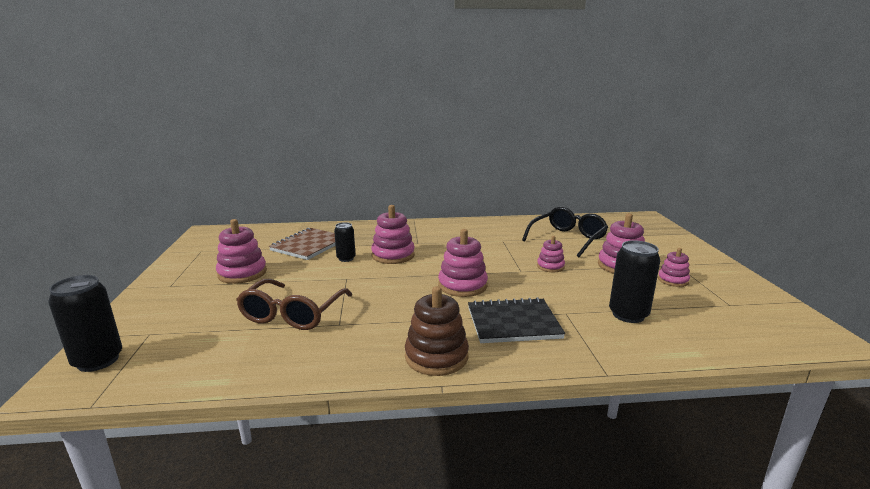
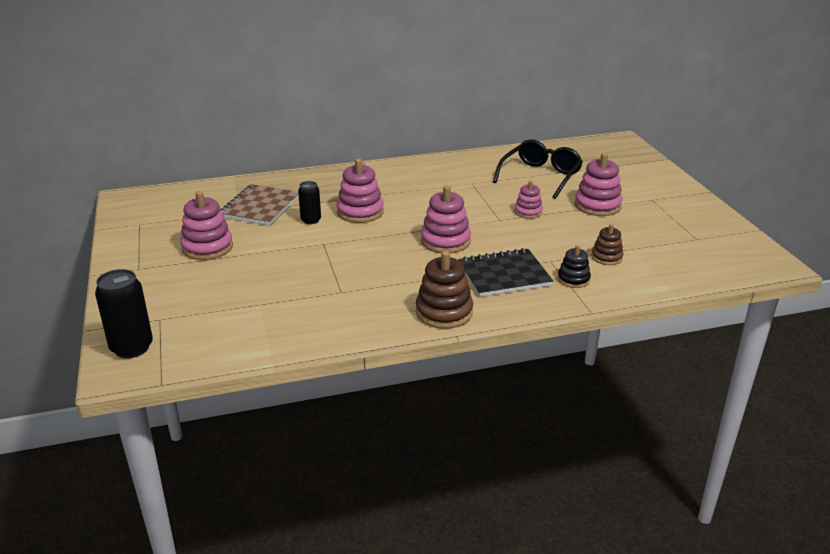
camera: 10 degrees left, 10 degrees up
brown glasses [236,279,352,330] -> none
black can [609,240,660,323] -> brown stacking toy [591,224,623,265]
pink stacking toy [658,248,690,287] -> none
none -> black stacking toy [558,245,591,288]

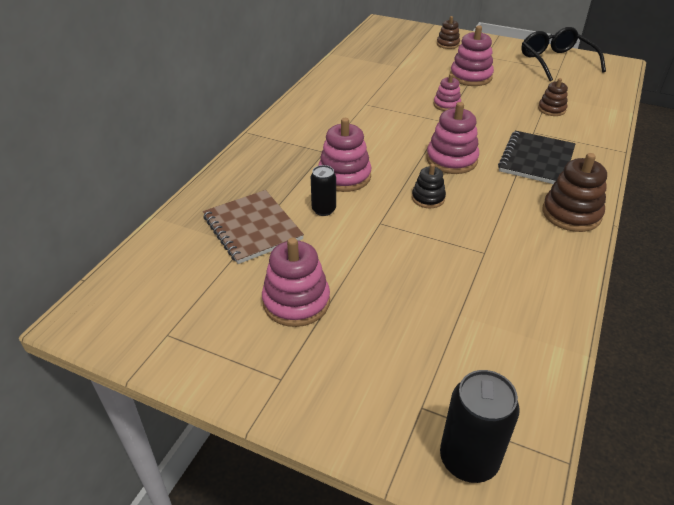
camera: 50 degrees left, 10 degrees up
black glasses [493,139,583,199] -> black glasses moved to [521,27,606,81]
black stacking toy [558,245,591,288] -> black stacking toy moved to [412,164,446,208]
none -> brown stacking toy [437,16,460,49]

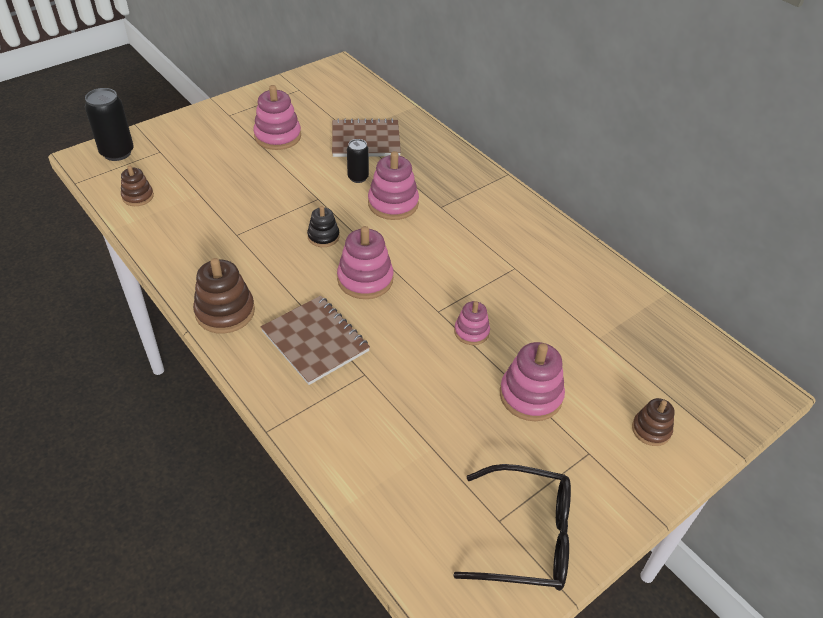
camera: 115 degrees right, 5 degrees up
black notebook [498,131,576,184] -> brown notebook [261,296,370,385]
brown stacking toy [538,78,568,116] -> brown stacking toy moved to [121,166,154,206]

